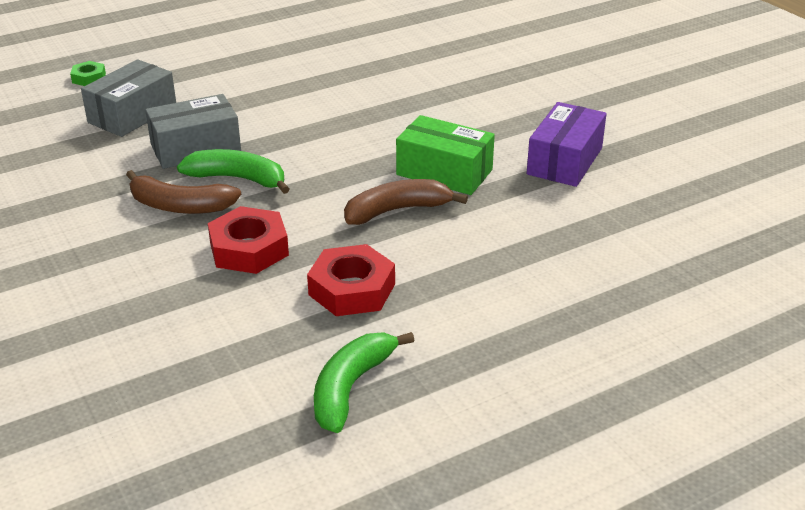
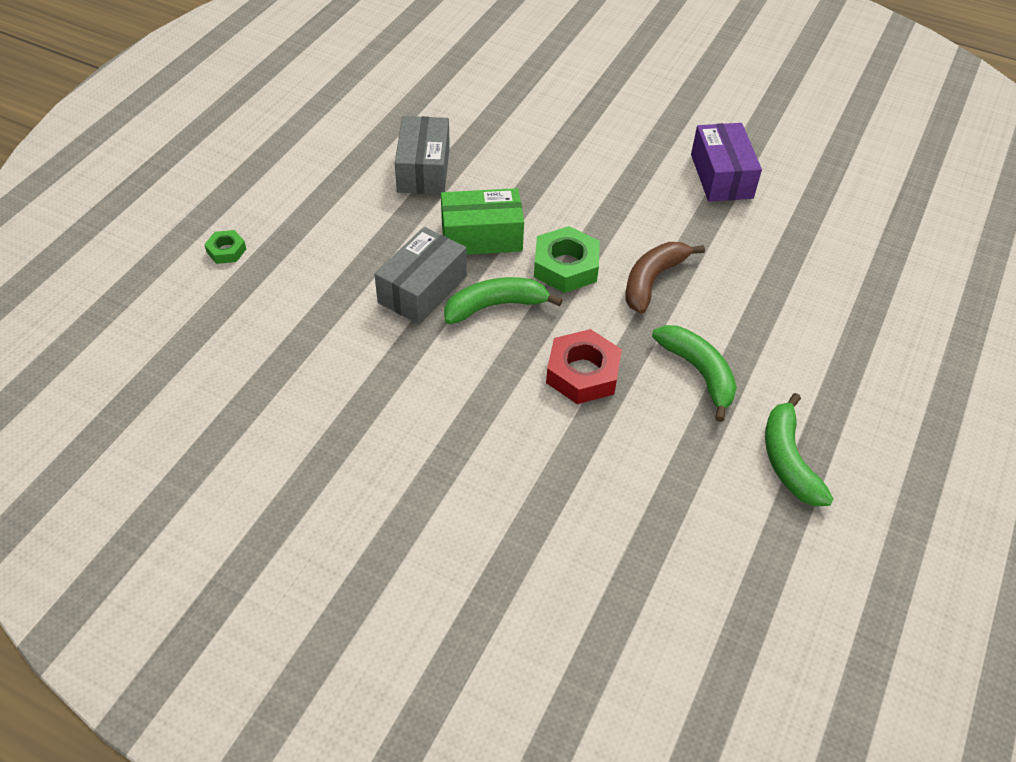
camera: 35 degrees left, 15 degrees up
grey box [81,59,176,137] -> grey box moved to [395,116,450,194]
brown banana [126,170,241,214] -> none
red nut [307,244,395,316] -> green banana [652,325,737,422]
green box [396,115,495,195] -> green box moved to [441,188,524,255]
none -> green nut [534,226,600,293]

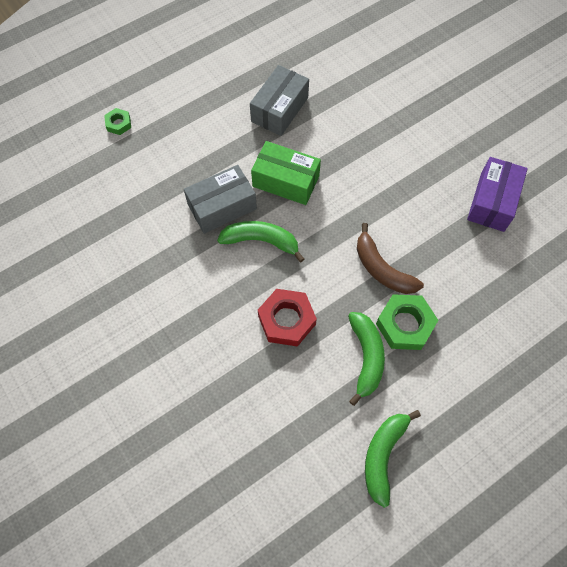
camera: 30 degrees right, 15 degrees up
green nut [534,226,600,293] -> green nut moved to [376,294,438,350]
brown banana [626,242,705,314] -> brown banana turned 105 degrees counterclockwise [357,223,424,294]

